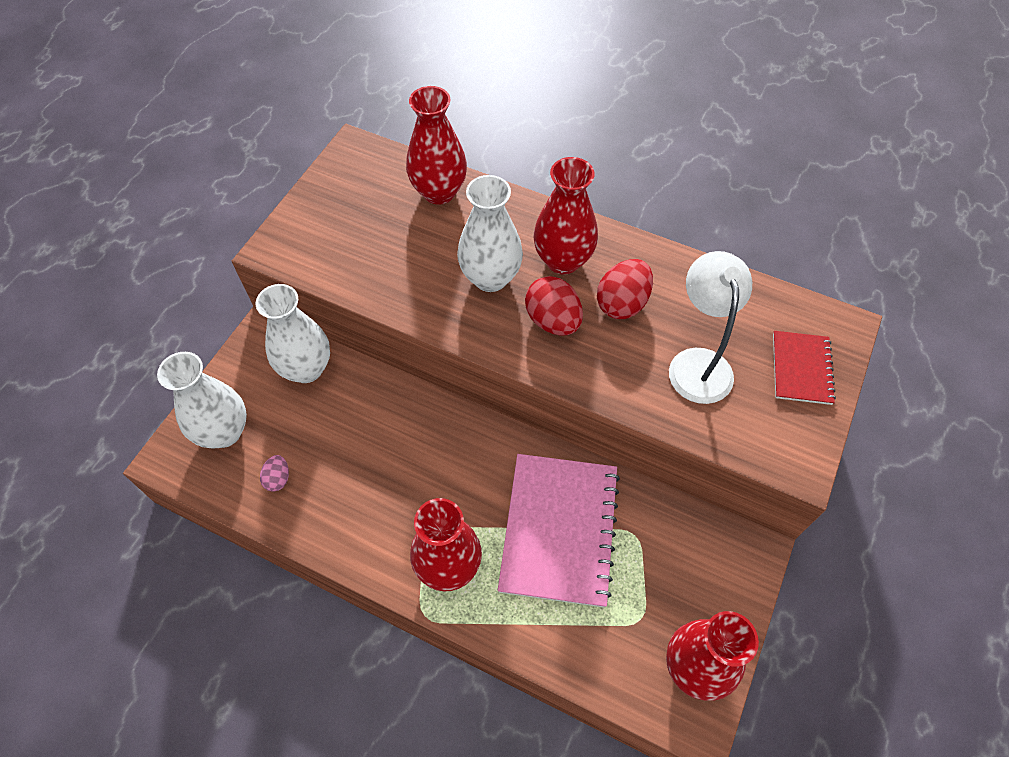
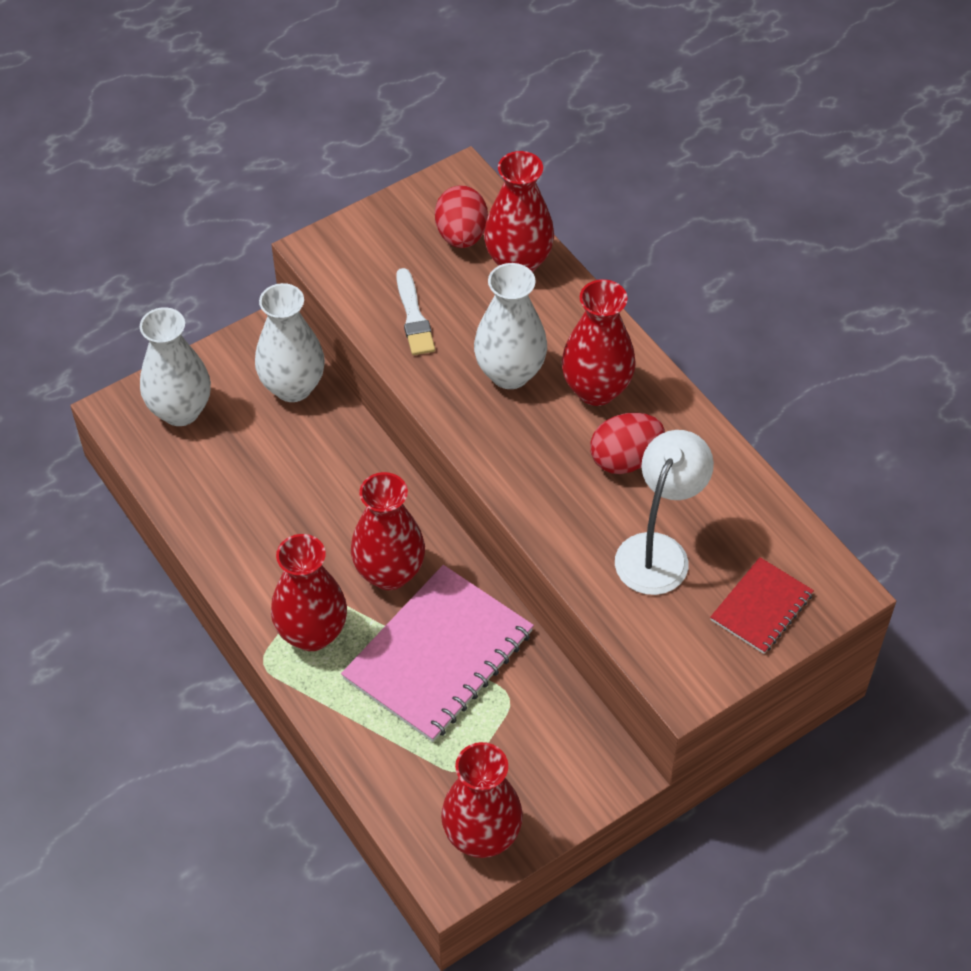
camera: 30 degrees right, 5 degrees down
pink egg [260,455,289,492] -> none
red egg [525,276,583,336] -> red egg moved to [435,185,488,248]
none -> red vase [351,472,425,590]
none -> white brush [396,268,435,355]

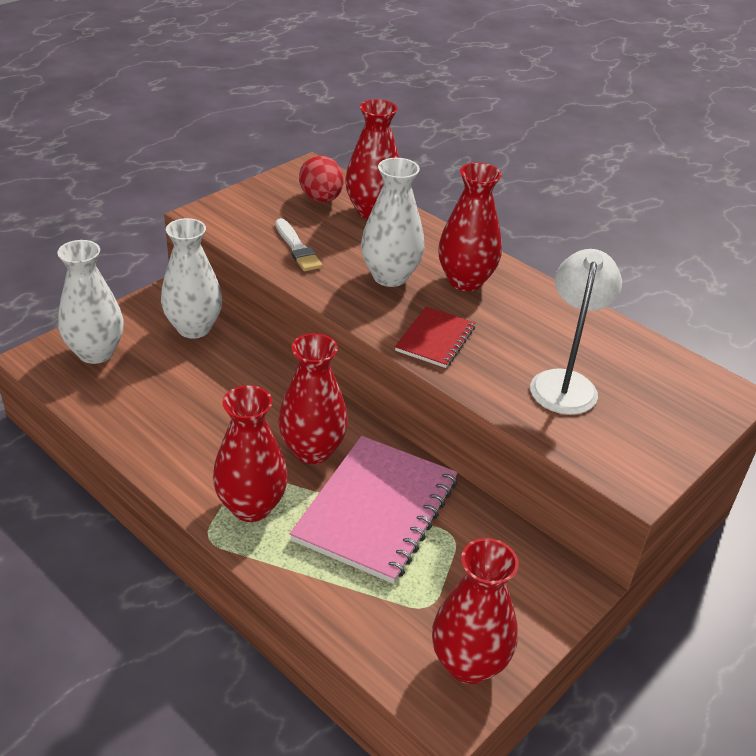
camera: 15 degrees left, 15 degrees down
red egg [590,413,665,474] -> none
red notebook [710,557,814,654] -> red notebook moved to [395,307,475,368]

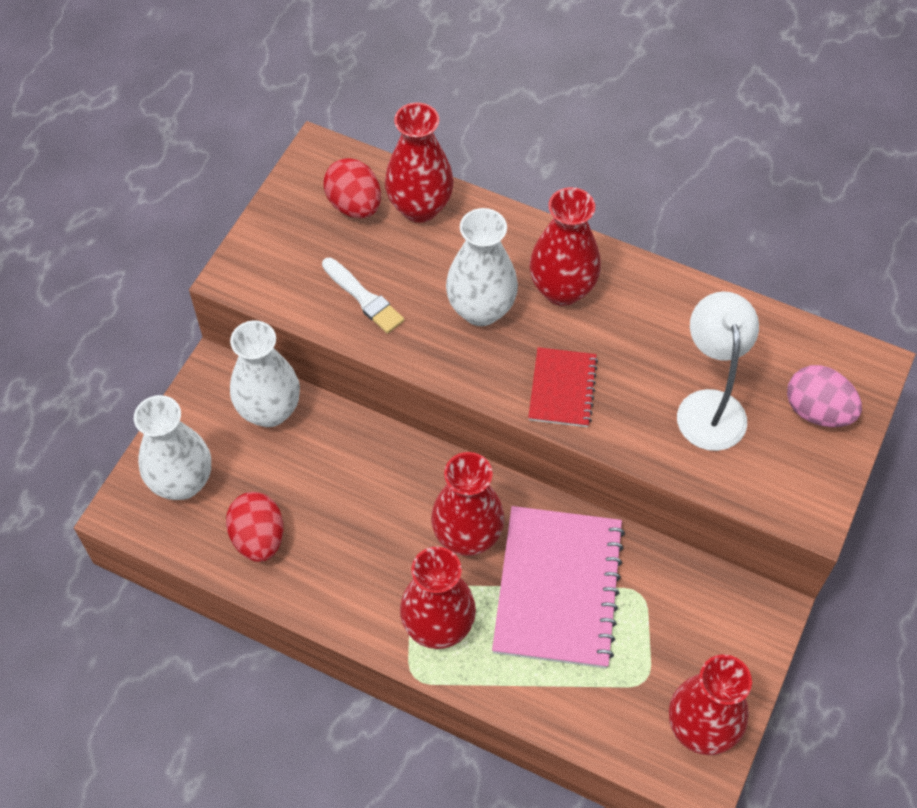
camera: 15 degrees left, 20 degrees up
none -> red egg [226,492,283,562]
none -> pink egg [787,365,862,427]

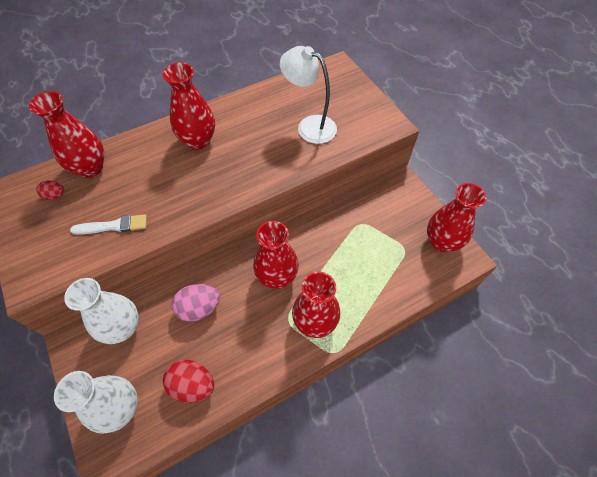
camera: 55 degrees left, 0 degrees up
red egg [324,158,381,218] -> red egg [36,180,64,200], size x0.55
white vase [446,208,518,326] -> none
pink notebook [492,506,625,668] -> none
red notebook [528,347,598,427] -> none
pink egg [787,365,862,427] -> pink egg moved to [172,284,220,322]

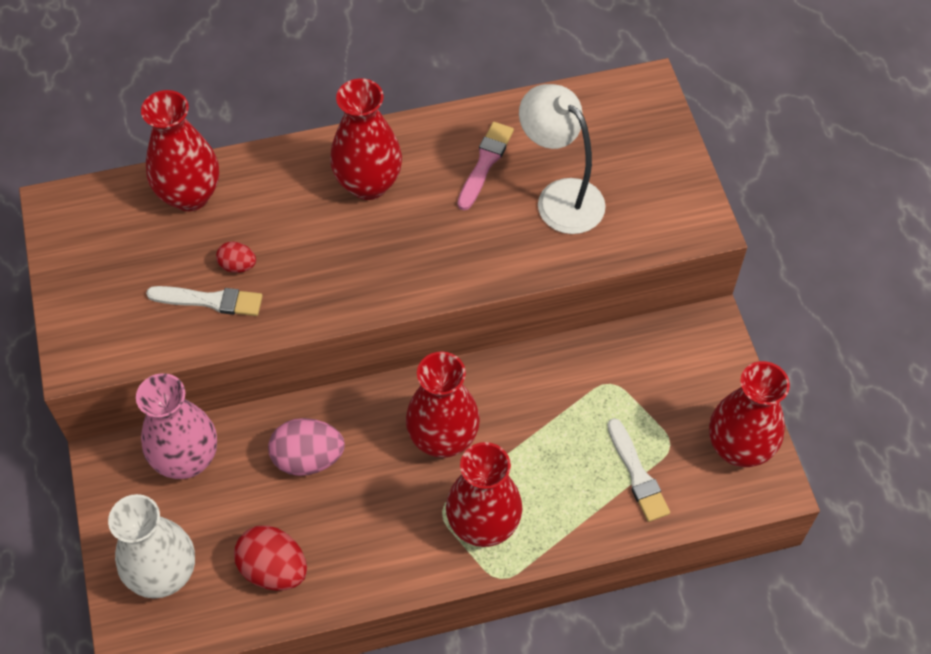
camera: 15 degrees right, 0 degrees up
red egg [36,180,64,200] -> red egg moved to [216,242,256,273]
white vase [64,278,139,344] -> pink vase [136,373,217,479]
none -> pink brush [458,122,514,210]
none -> white brush [607,418,670,522]

